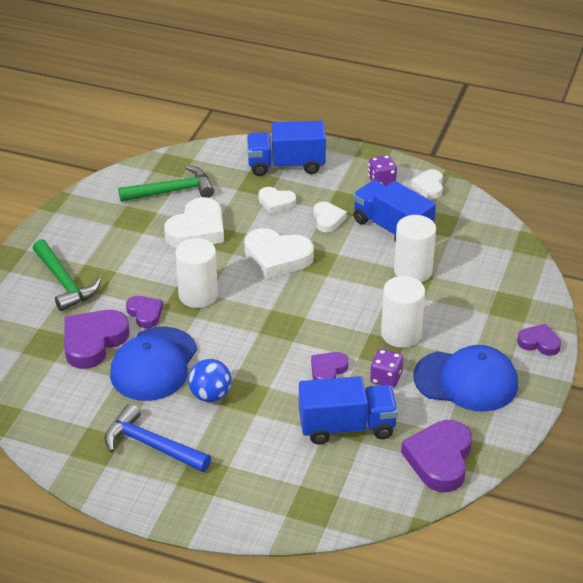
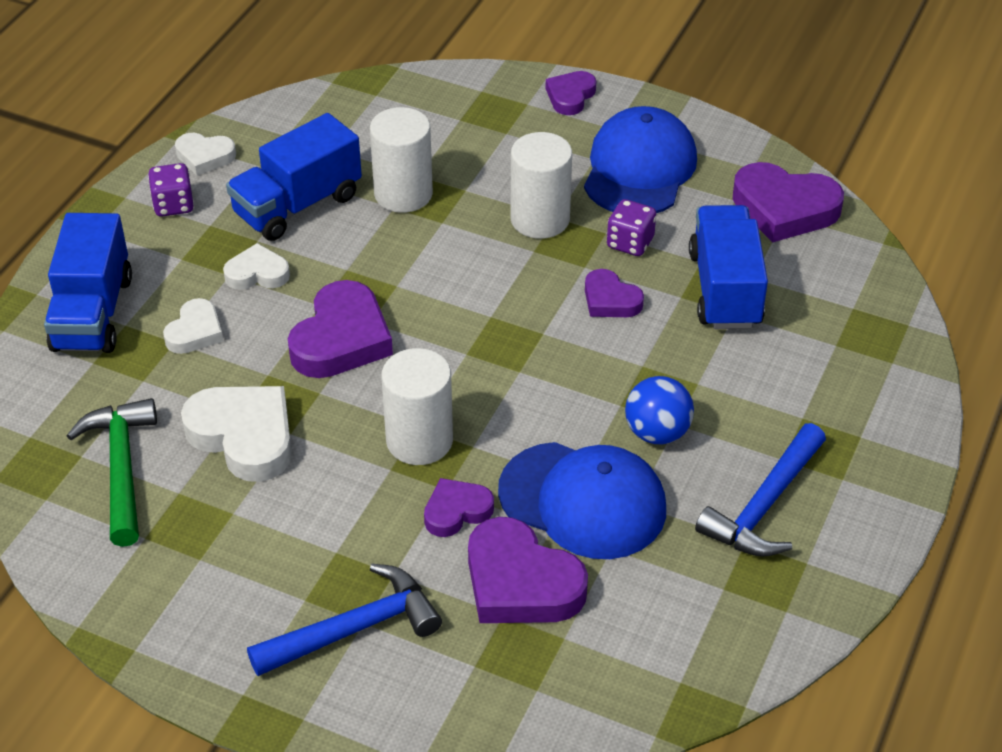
camera: 85 degrees left, 5 degrees up
green hammer [33,239,101,311] -> blue hammer [247,564,442,676]
white heart [244,228,314,279] -> purple heart [288,280,393,378]

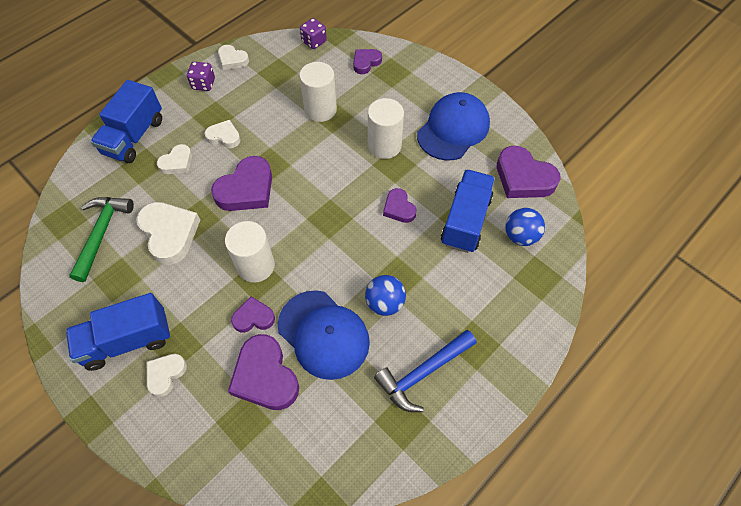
camera: 20 degrees right, 15 degrees up
blue truck [226,113,362,241] -> blue truck moved to [66,293,170,371]
blue hammer [247,564,442,676] -> white heart [147,354,187,397]
purple heart [546,71,596,115] -> purple heart moved to [353,49,382,74]
purple dice [607,199,656,256] -> purple dice moved to [300,18,327,49]
none -> blue ball [505,208,545,246]

